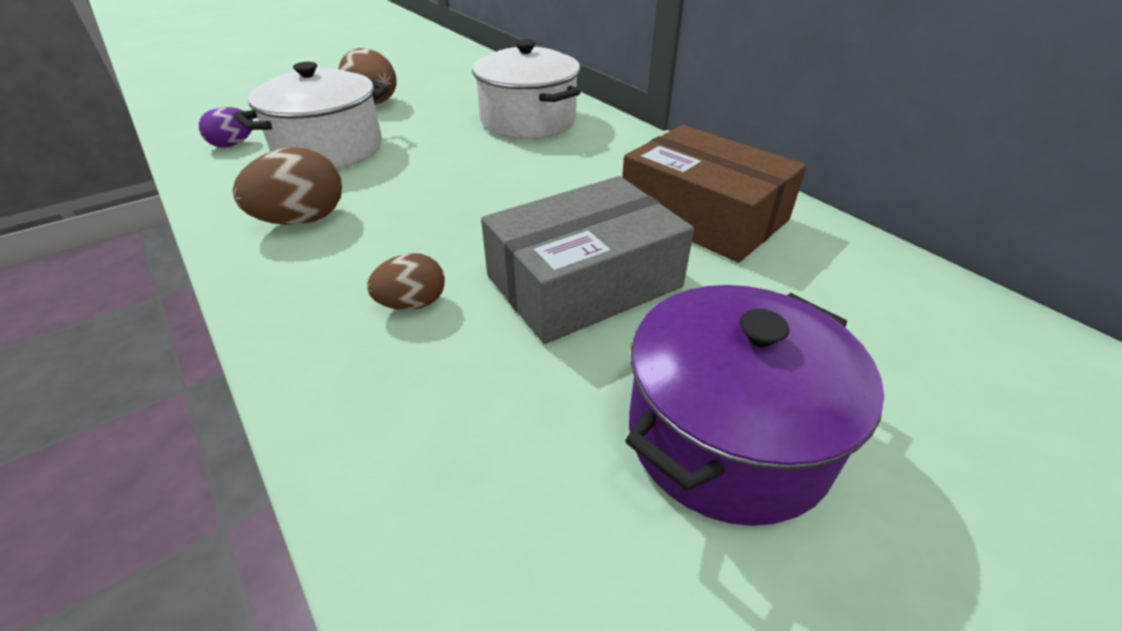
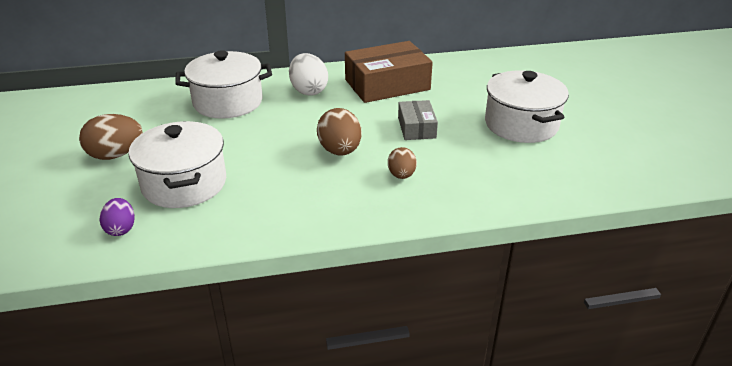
camera: 65 degrees left, 5 degrees down
brown egg [232,147,342,225] -> brown egg moved to [317,108,362,155]
grey box [481,176,694,344] -> grey box [398,100,438,140], size x0.54
purple pot [625,285,884,526] -> white pot [485,70,569,143]
none -> white egg [289,53,328,96]

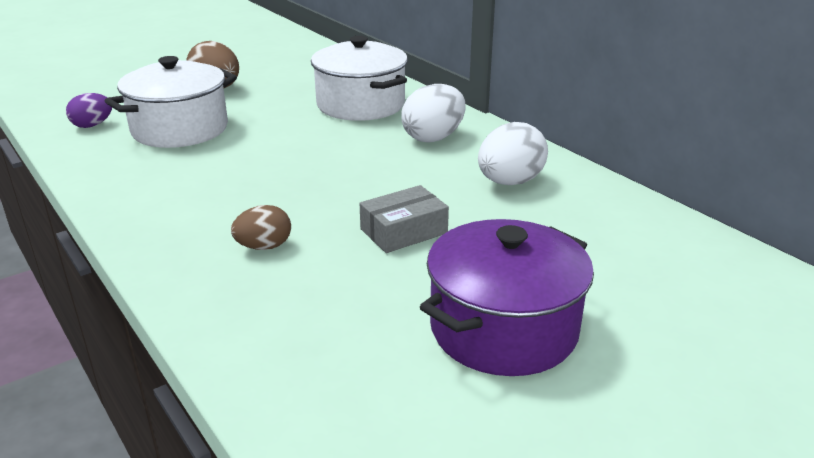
camera: 65 degrees right, 5 degrees down
brown egg [317,108,362,155] -> none
brown box [345,41,433,103] -> white egg [478,122,548,185]
white pot [485,70,569,143] -> purple pot [420,219,594,376]

